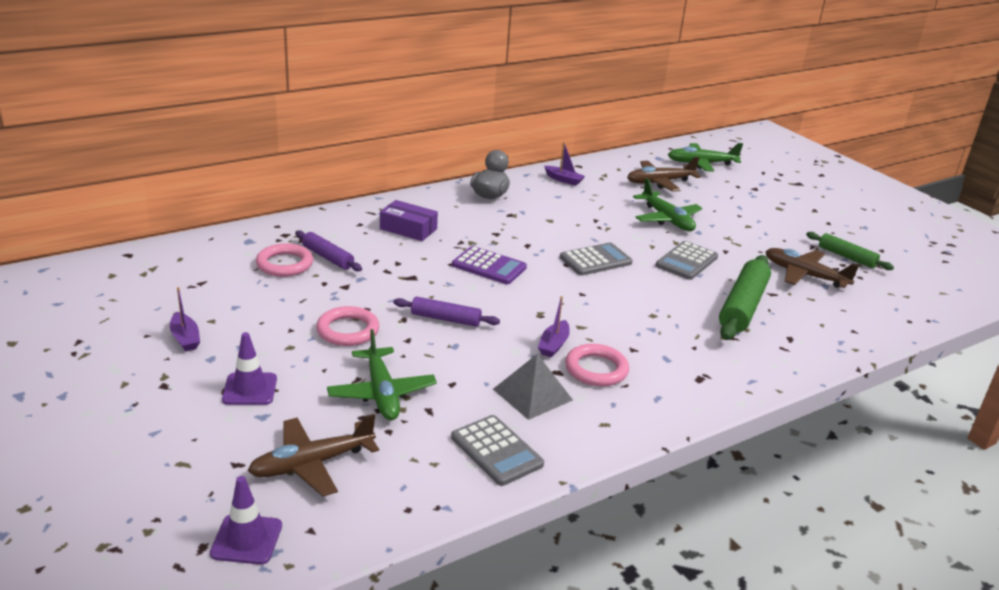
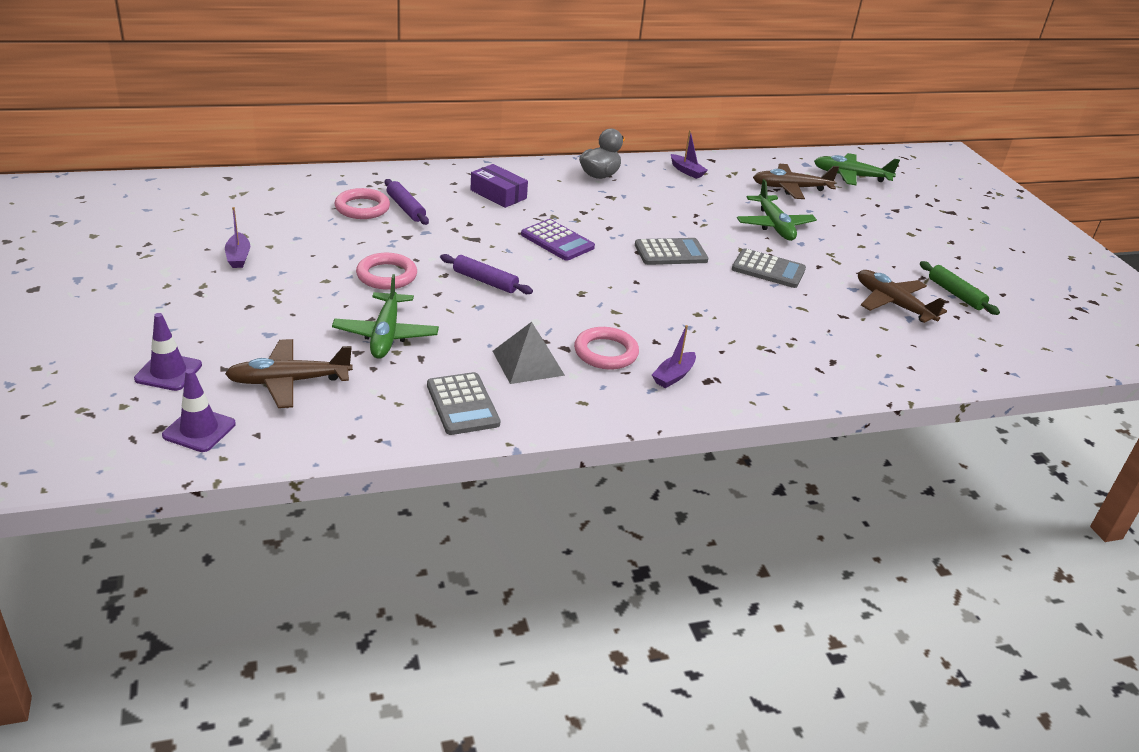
camera: 15 degrees right, 5 degrees up
purple traffic cone [222,332,277,405] -> purple traffic cone moved to [134,313,202,391]
purple boat [538,296,570,358] -> purple boat moved to [652,325,696,388]
grey calculator [655,241,718,280] -> grey calculator turned 120 degrees counterclockwise [732,248,806,288]
green rolling pin [719,255,771,340] -> none

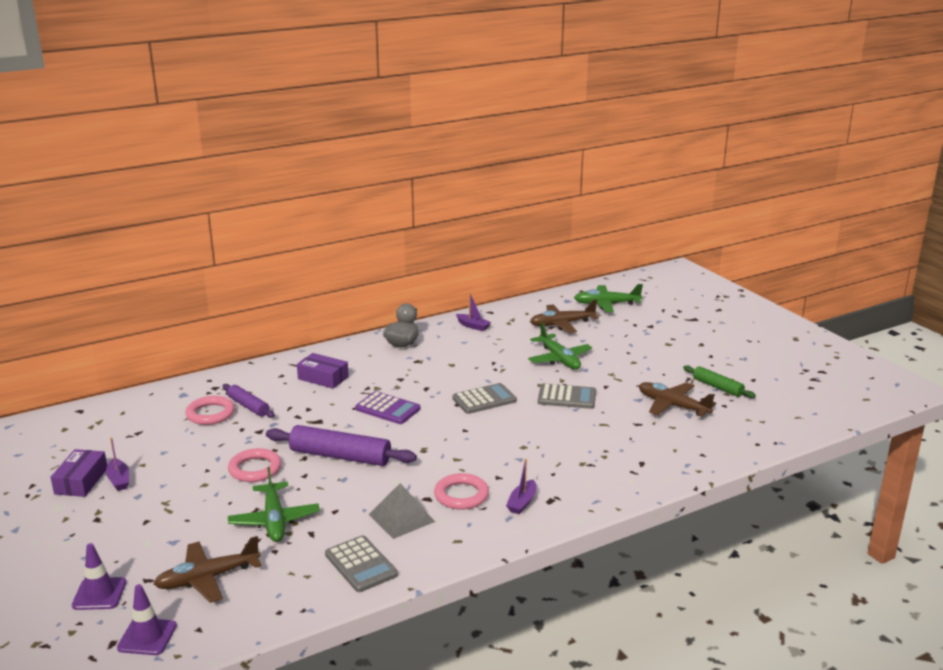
camera: 10 degrees left, 10 degrees down
purple rolling pin [440,254,533,294] -> purple rolling pin [266,425,417,466], size x1.70
none -> purple box [51,449,107,497]

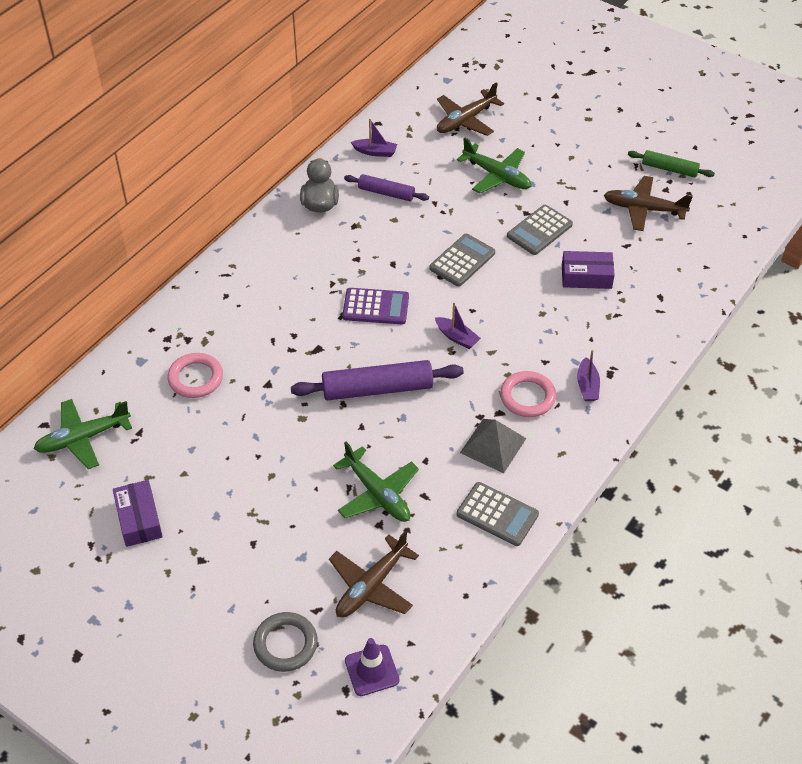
camera: 25 degrees left, 25 degrees up
purple traffic cone [72,543,126,610] -> grey ring [253,612,318,672]
purple boat [106,437,129,491] -> purple boat moved to [435,303,481,349]
purple rolling pin [223,384,275,418] -> purple rolling pin moved to [344,174,429,201]
pink ring [228,448,281,482] -> none
purple box [297,353,349,389] -> purple box moved to [562,251,615,289]
grey calculator [538,384,596,409] -> grey calculator turned 150 degrees clockwise [507,205,573,255]
green plane [574,284,643,312] -> green plane moved to [34,399,132,469]

